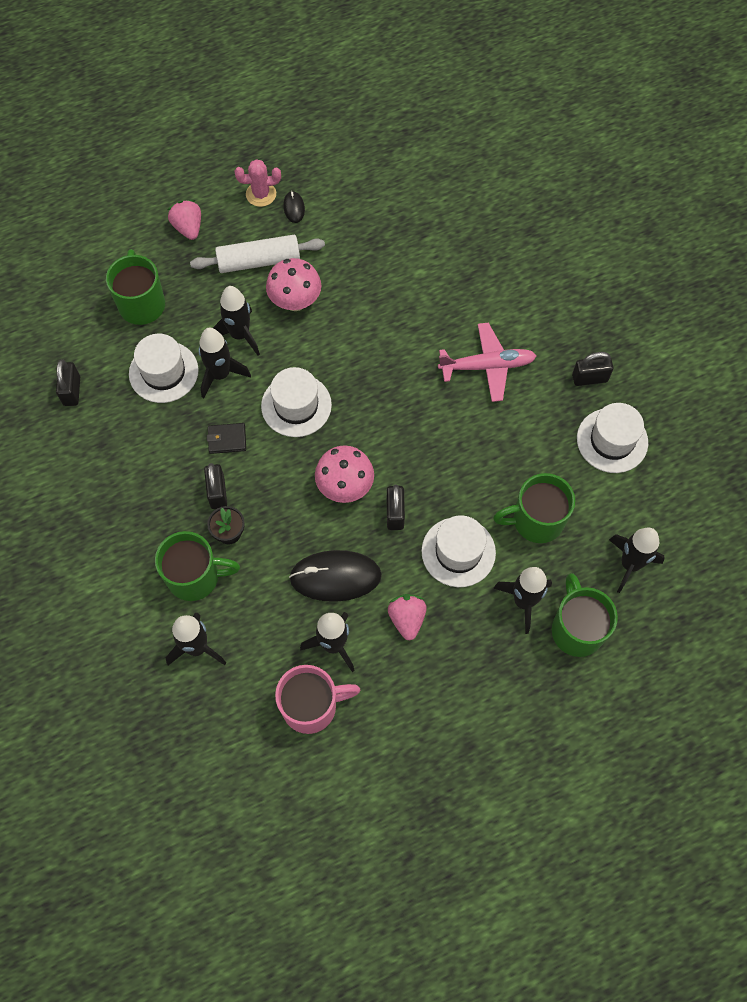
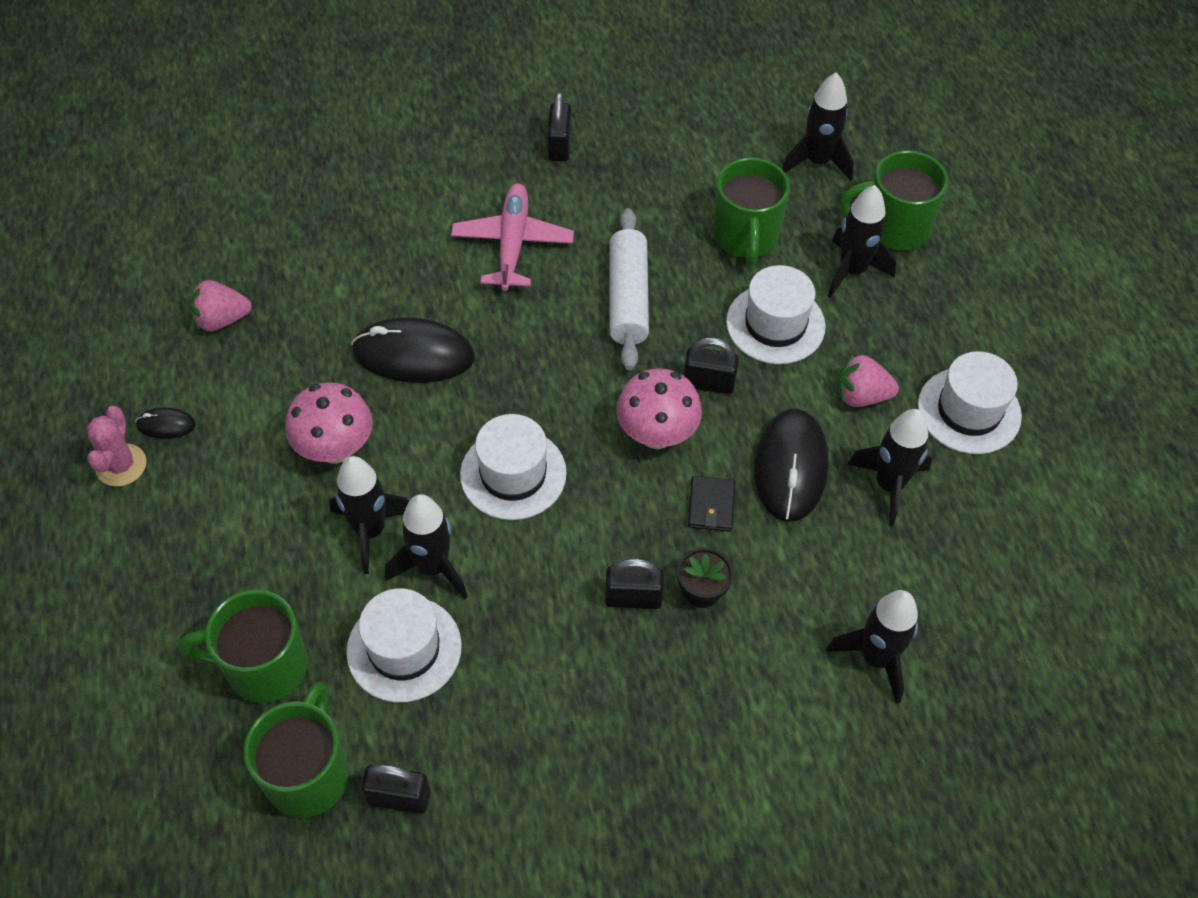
camera: 80 degrees left, 10 degrees down
green mug [155,531,240,601] -> green mug moved to [244,682,349,818]
pink strawberry [167,200,201,240] -> pink strawberry moved to [189,280,252,332]
white rolling pin [190,235,325,273] -> white rolling pin moved to [610,208,649,370]
black wallet [207,423,246,454] -> black wallet moved to [688,476,735,532]
pink mug [275,665,360,734] -> none
white hat [577,403,648,473] -> white hat moved to [918,351,1022,454]
none -> black mouse [351,317,475,383]

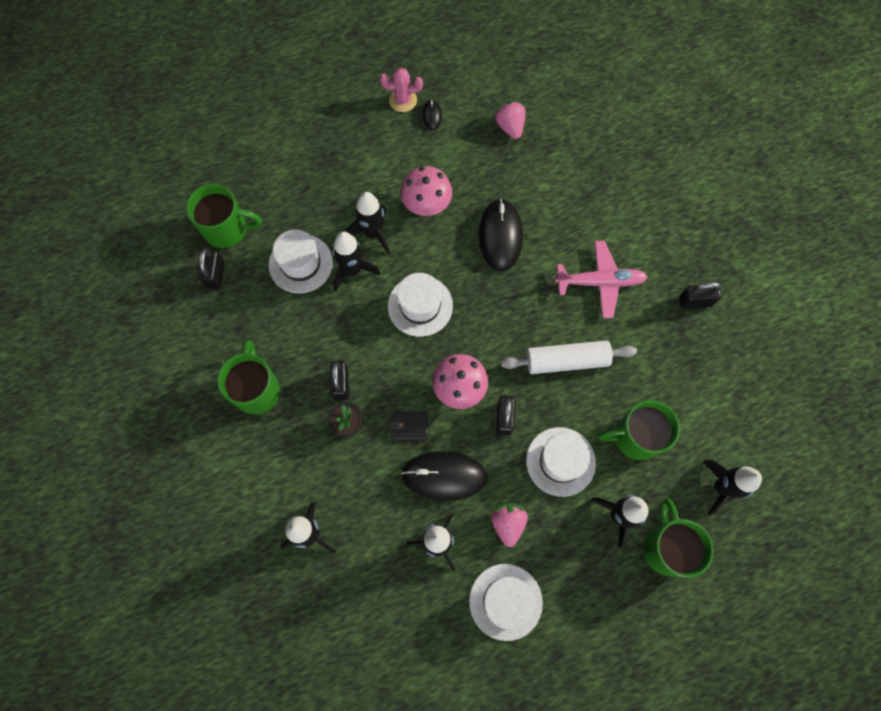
camera: 85 degrees right, 15 degrees up
green mug [179,589,308,703] -> green mug moved to [217,340,280,414]

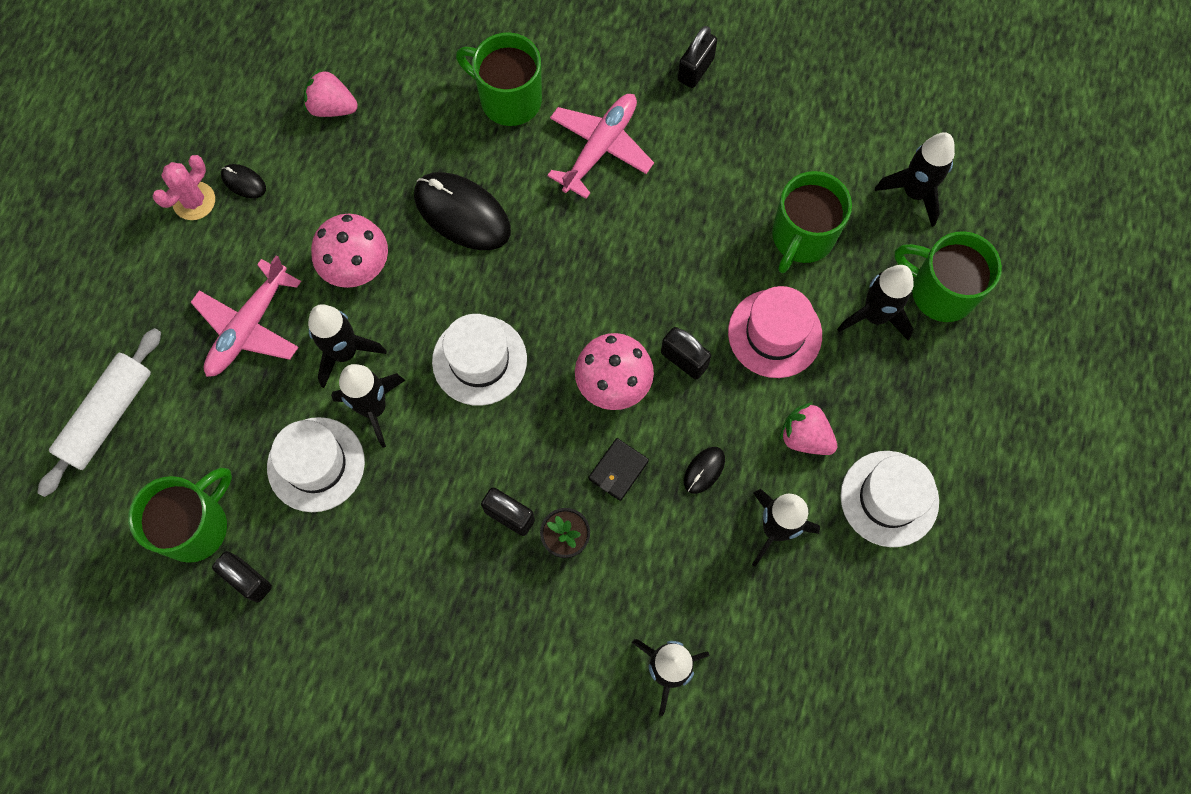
camera: 55 degrees left, 0 degrees up
green mug [217,340,280,414] -> green mug moved to [456,32,542,126]
black mouse [401,451,487,501] -> black mouse [684,447,725,494], size x0.46
white rolling pin [501,340,637,374] -> white rolling pin moved to [37,328,161,497]
white hat [526,427,596,497] -> pink hat [728,286,822,378]
none -> pink plane [191,255,301,377]

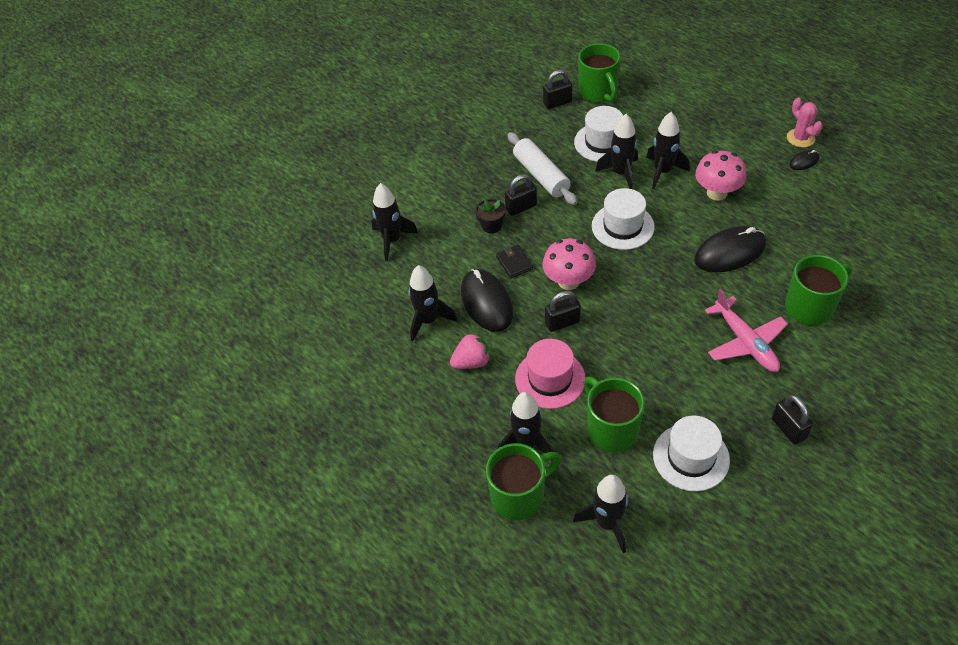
camera: 125 degrees right, 20 degrees down
white rolling pin [37,328,161,497] -> white rolling pin moved to [508,132,577,205]
pink plane [191,255,301,377] -> none
pink strawberry [304,68,358,117] -> none
black mouse [684,447,725,494] -> black mouse [461,269,513,332], size x2.15
white hat [840,451,939,547] -> white hat moved to [653,416,730,491]

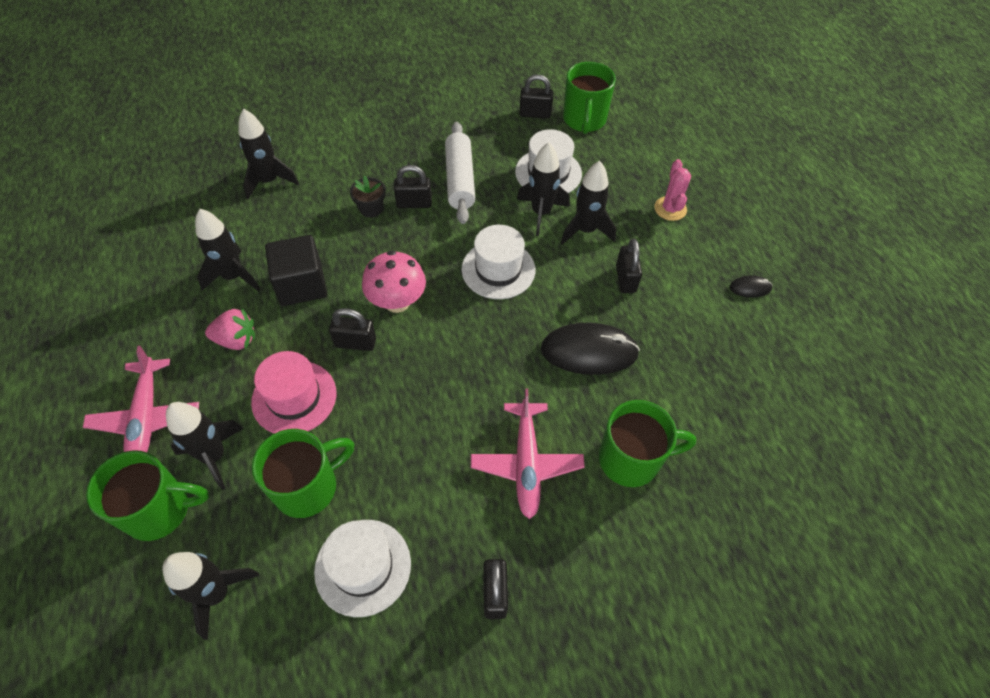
camera: 20 degrees right, 5 degrees up
black mouse [461,269,513,332] -> black cube [265,235,327,306]
black wallet [496,245,533,278] -> none
green mug [584,377,645,452] -> green mug turned 60 degrees clockwise [252,429,354,518]
pink mushroom [695,150,746,201] -> black padlock [616,239,642,293]
pink cactus [787,98,823,147] -> pink cactus moved to [654,159,691,221]
none -> pink plane [83,346,199,452]

